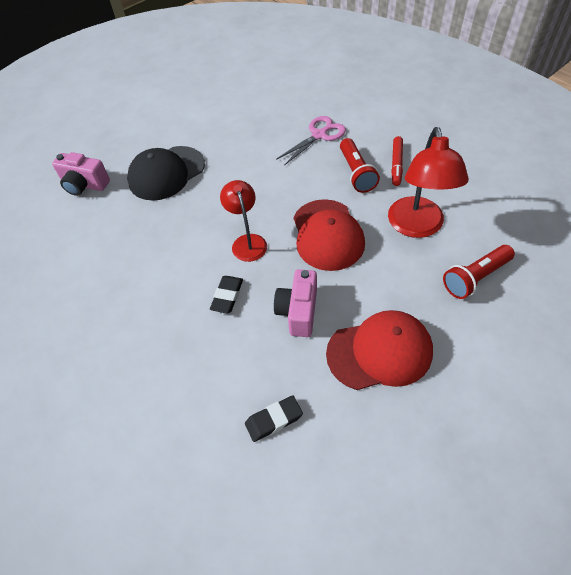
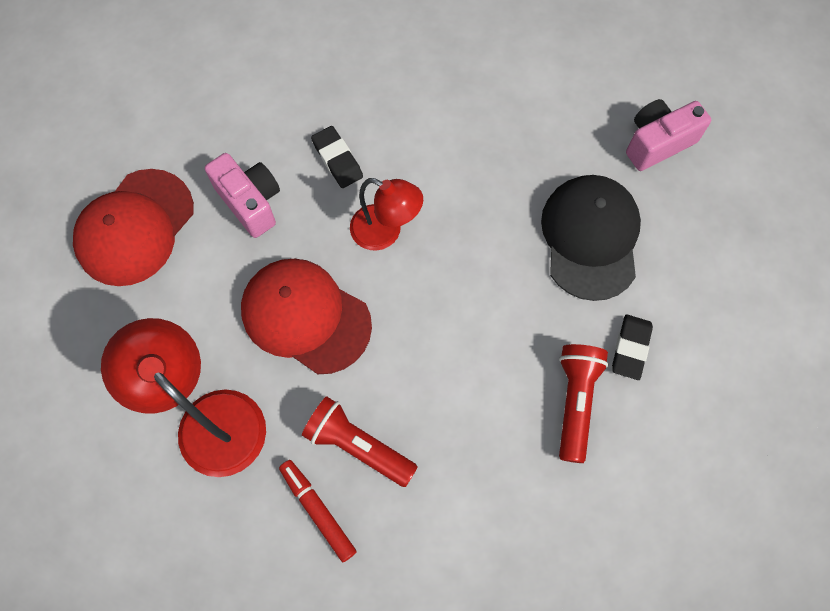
camera: 130 degrees right, 15 degrees up
black eraser [245,395,303,442] -> black eraser moved to [612,315,653,380]
pink scissors [276,116,346,166] -> none
red flashlight [443,245,515,299] -> red flashlight moved to [559,344,608,463]

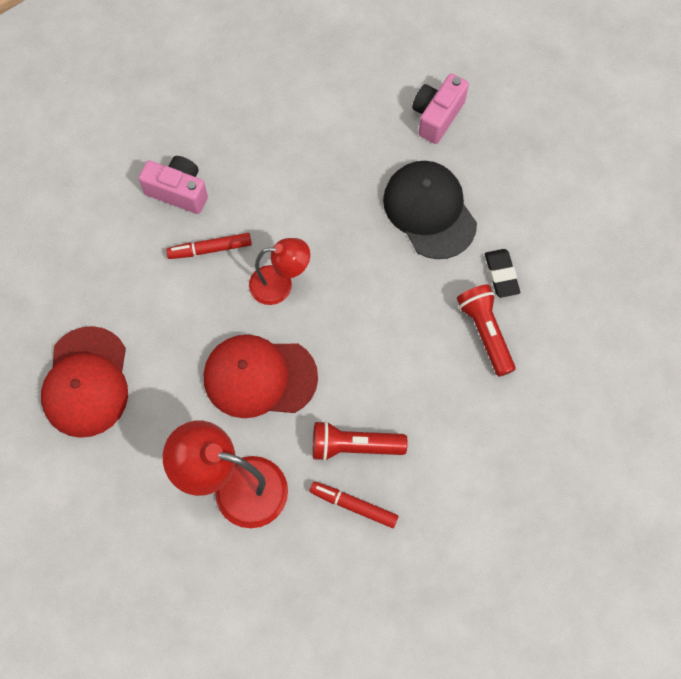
camera: 30 degrees left, 0 degrees up
pink camera [205,153,280,238] -> pink camera moved to [139,156,208,214]
black eraser [311,126,363,188] -> red marker [166,233,252,259]

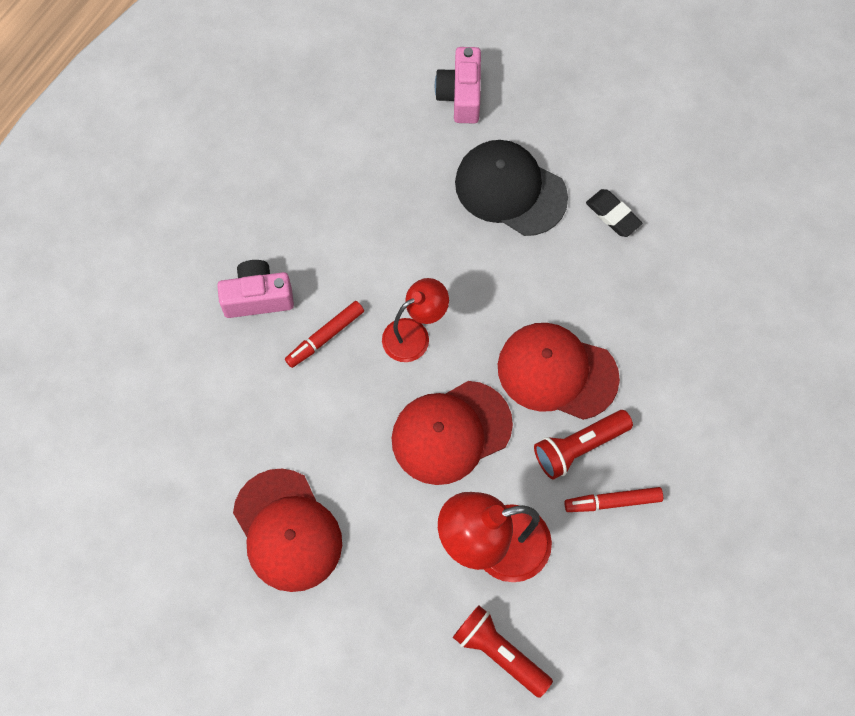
camera: 30 degrees left, 0 degrees up
red flashlight [457,284,516,377] -> red flashlight moved to [453,605,553,698]
none -> red cap [498,323,620,420]

